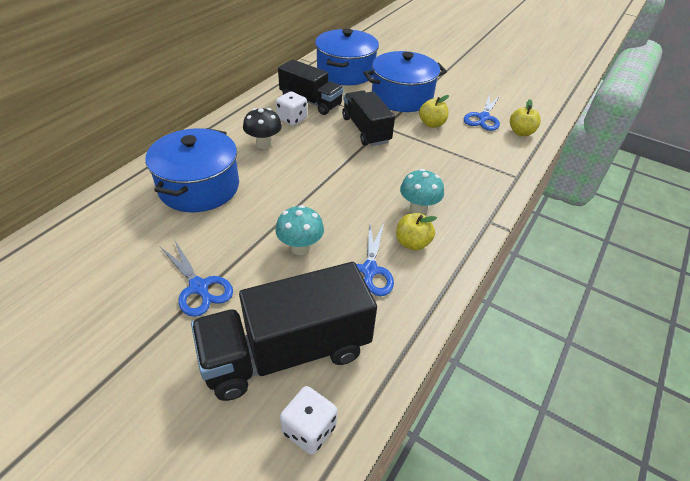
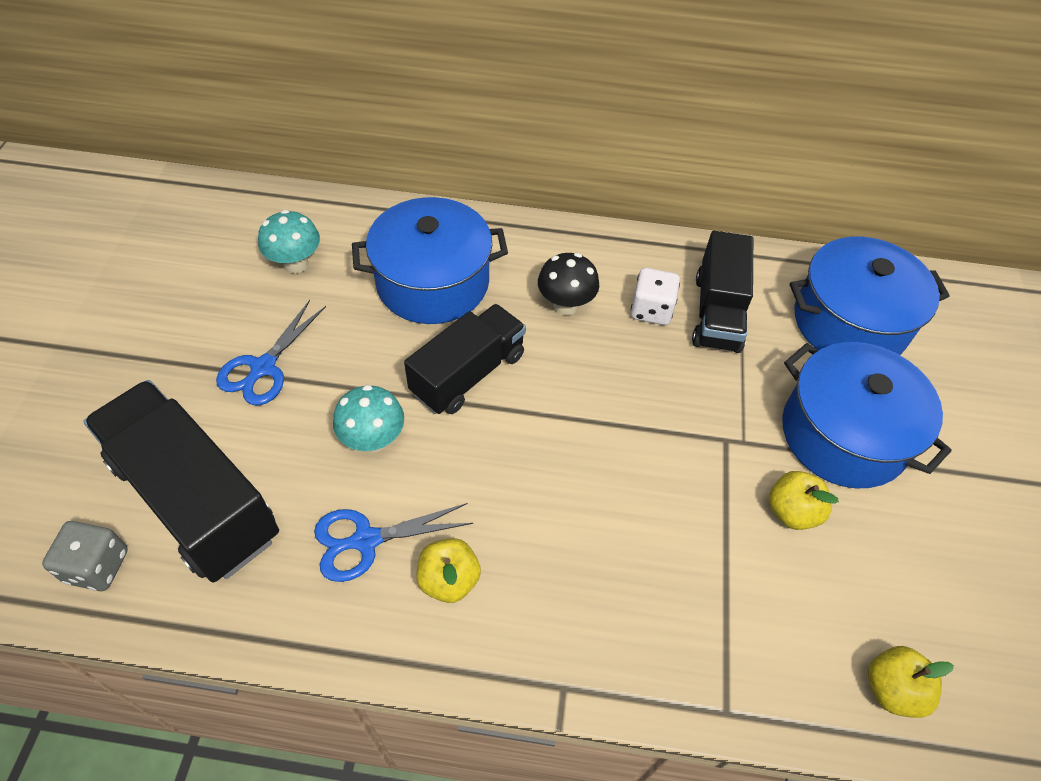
camera: 65 degrees right, 10 degrees up
white dice [280,386,337,455] -> grey dice [42,521,128,591]
black truck [342,90,395,146] -> black truck moved to [404,304,526,414]
turquoise mushroom [400,169,444,215] -> turquoise mushroom moved to [258,210,320,273]
blue scissors [464,94,500,131] -> none

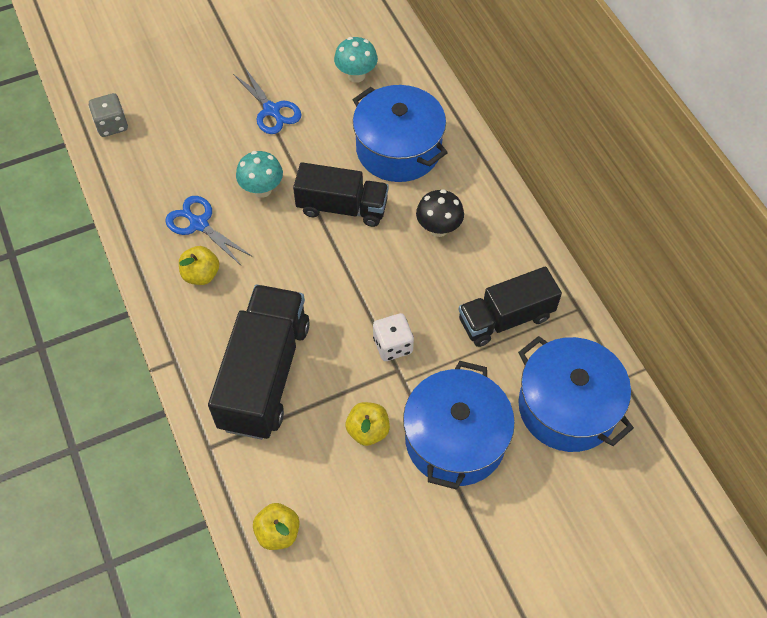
camera: 60 degrees right, 5 degrees up
black truck [83,380,279,583] -> black truck moved to [208,285,310,440]
blue scissors [216,300,326,405] -> blue scissors turned 120 degrees counterclockwise [233,68,302,134]
white dice [631,268,680,325] -> white dice moved to [373,313,414,361]

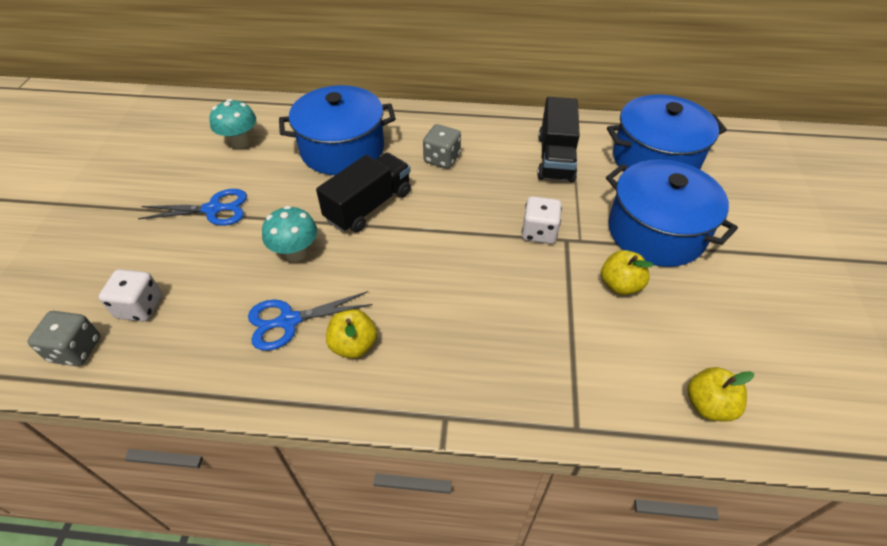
camera: 60 degrees left, 10 degrees down
black truck [208,285,310,440] -> none
black mushroom [416,189,464,237] -> grey dice [423,124,461,169]
none -> white dice [99,269,162,322]

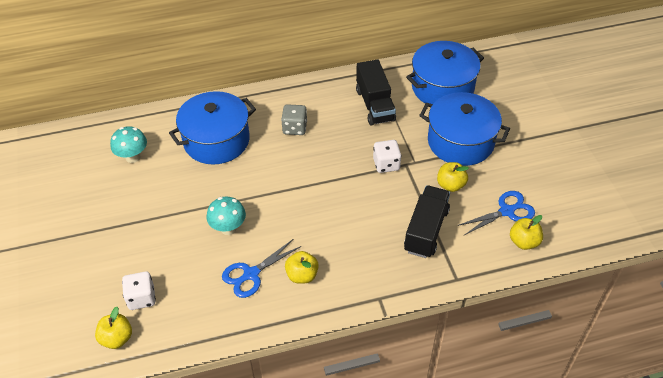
camera: 20 degrees left, 0 degrees up
grey dice [27,311,100,366] -> yellow apple [95,307,132,349]
blue scissors [138,189,247,226] -> blue scissors moved to [457,191,535,235]
black truck [316,153,411,232] -> black truck moved to [404,185,450,258]

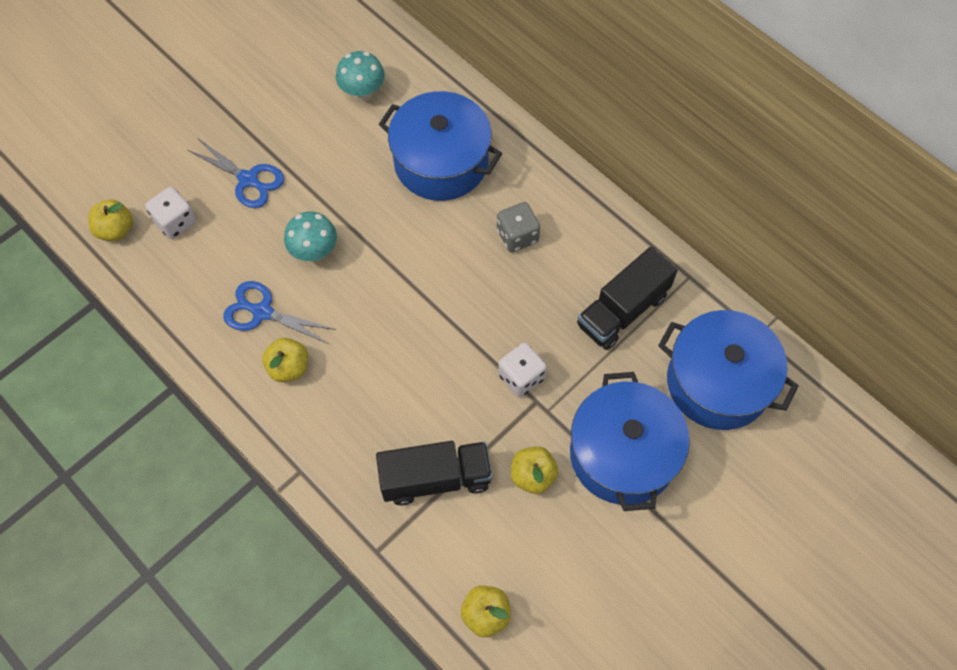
camera: 60 degrees right, 15 degrees up
blue scissors [457,191,535,235] -> blue scissors moved to [188,139,284,208]

